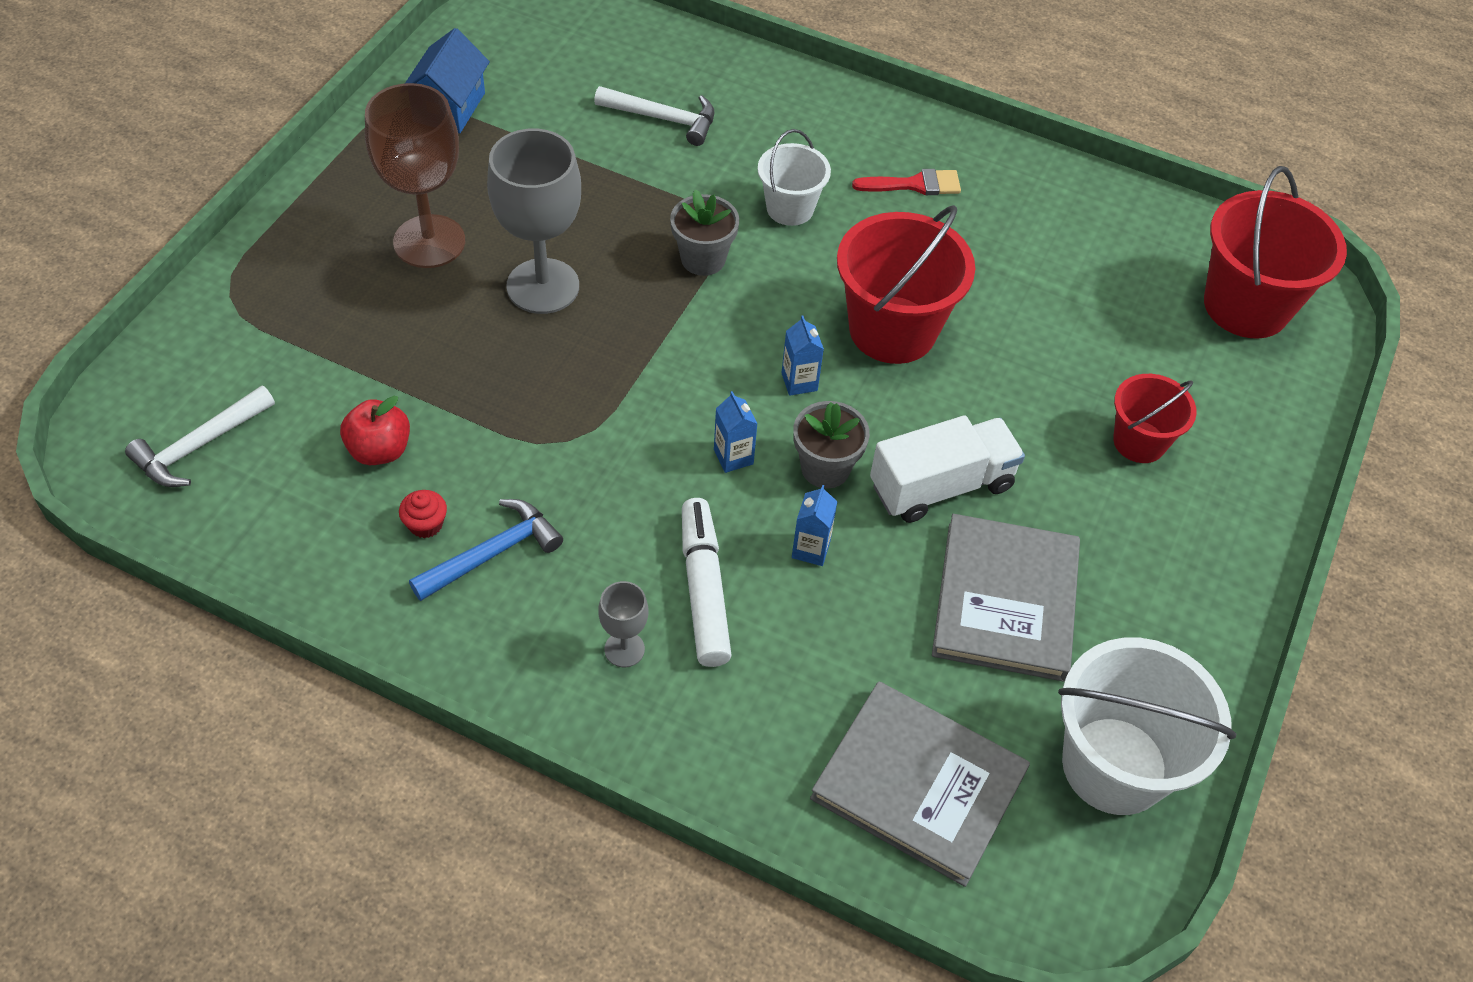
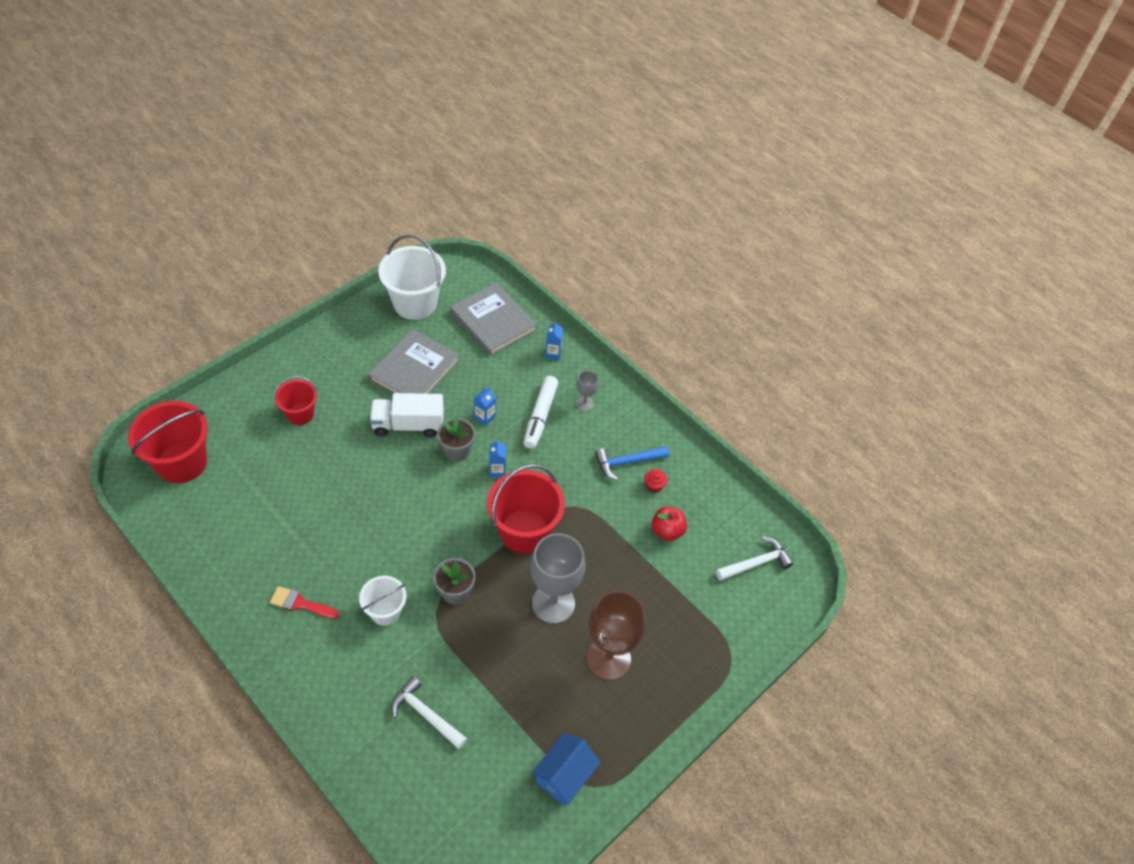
camera: 160 degrees left, 0 degrees up
blue carton [782,315,824,396] -> blue carton moved to [545,322,563,360]
red bucket [837,205,975,364] -> red bucket moved to [487,464,565,553]

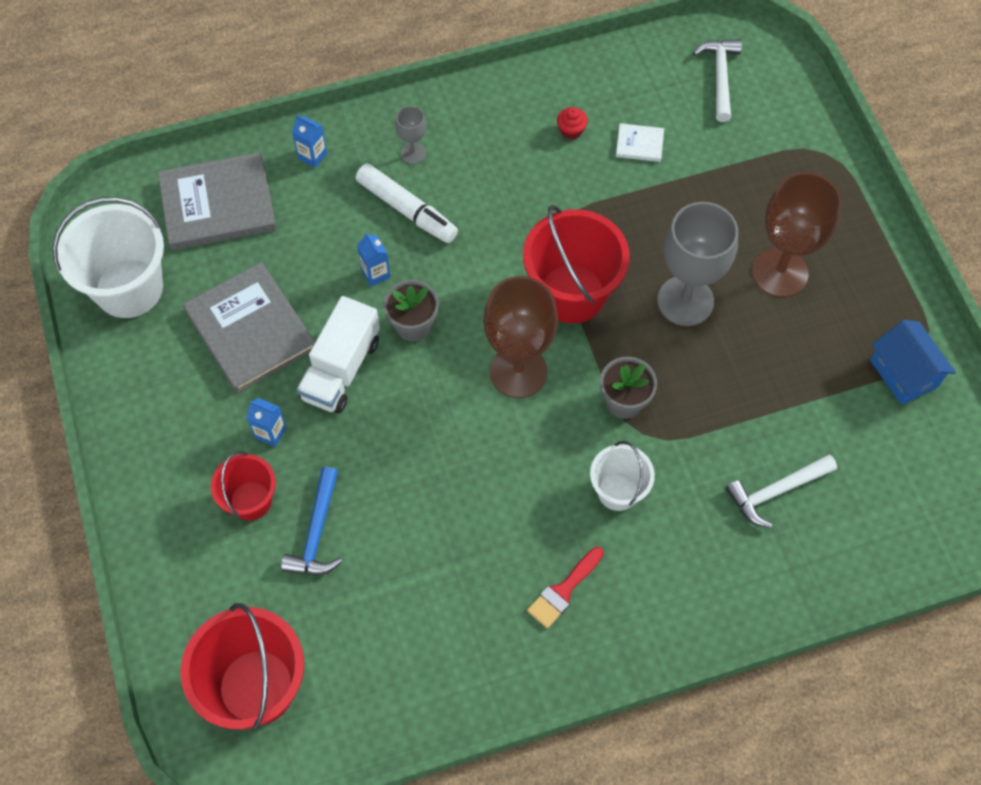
camera: 60 degrees left, 10 degrees up
blue carton [489,440,506,478] -> blue carton moved to [247,398,286,447]
blue hammer [595,446,669,481] -> blue hammer moved to [281,467,342,575]
red apple [652,507,687,541] -> white book [616,123,664,162]
none -> brown goblet [483,276,558,398]

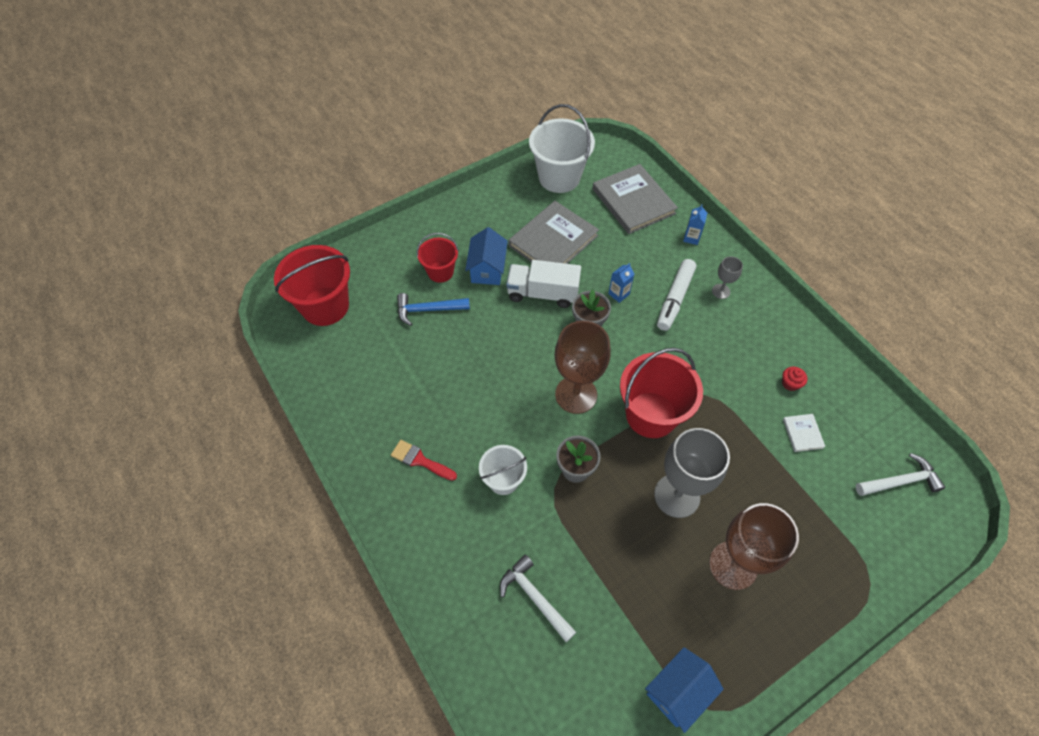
camera: 75 degrees right, 5 degrees down
blue carton [247,398,286,447] -> blue house [465,227,508,285]

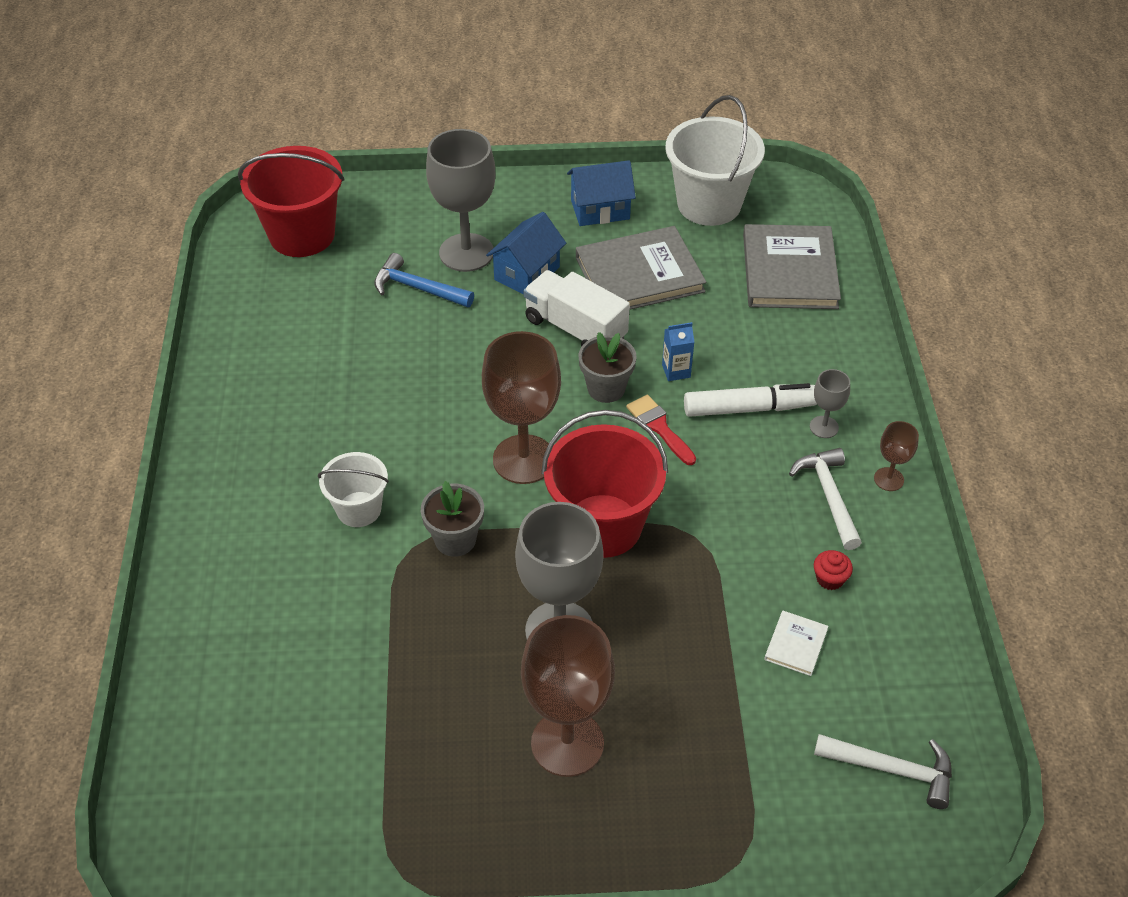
camera: 30 degrees right, 10 degrees down
red brush [391,440,457,481] -> red brush moved to [626,395,696,465]
red bucket [417,233,459,283] -> grey goblet [426,129,496,272]
white hammer [500,555,576,642] -> white hammer moved to [789,448,862,550]
blue house [645,647,724,733] -> blue house moved to [567,160,636,226]
white marker [657,259,696,331] -> white marker turned 150 degrees counterclockwise [684,383,817,417]
blue carton [683,204,707,245] -> none
none -> brown goblet [874,421,919,491]

